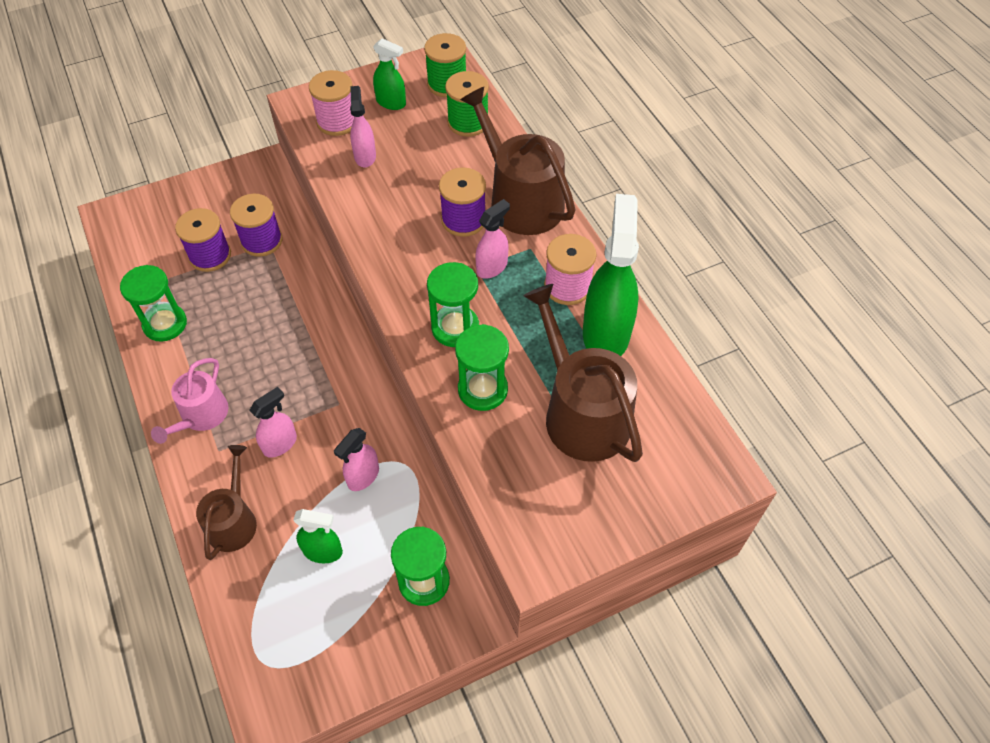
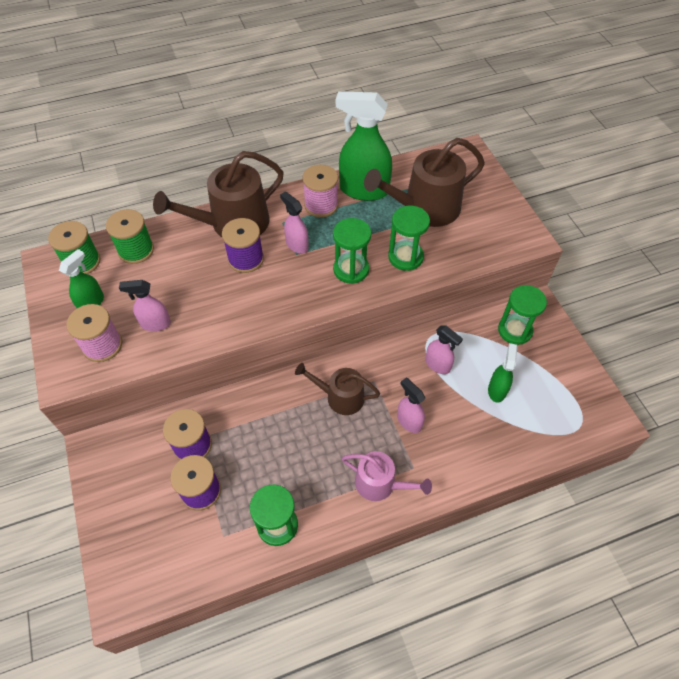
camera: 85 degrees left, 0 degrees up
brown watering can [196,445,257,560] -> brown watering can moved to [295,363,380,415]

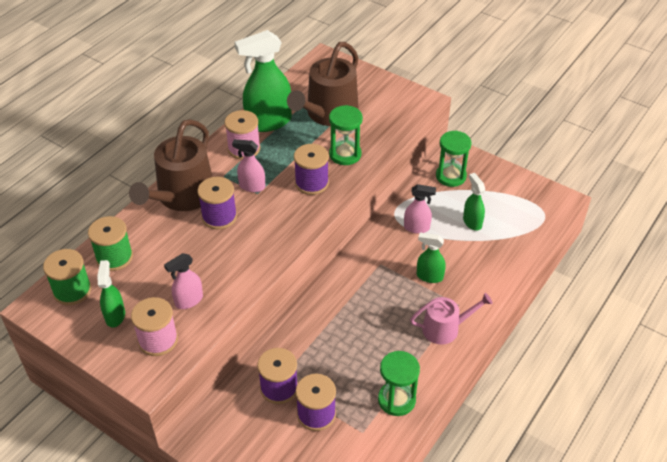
camera: 35 degrees left, 10 degrees down
brown watering can [295,363,380,415] -> none
green hourglass [333,218,371,284] -> purple spool [294,144,329,195]
pink spray bottle [397,378,425,433] -> green spray bottle [417,233,446,283]

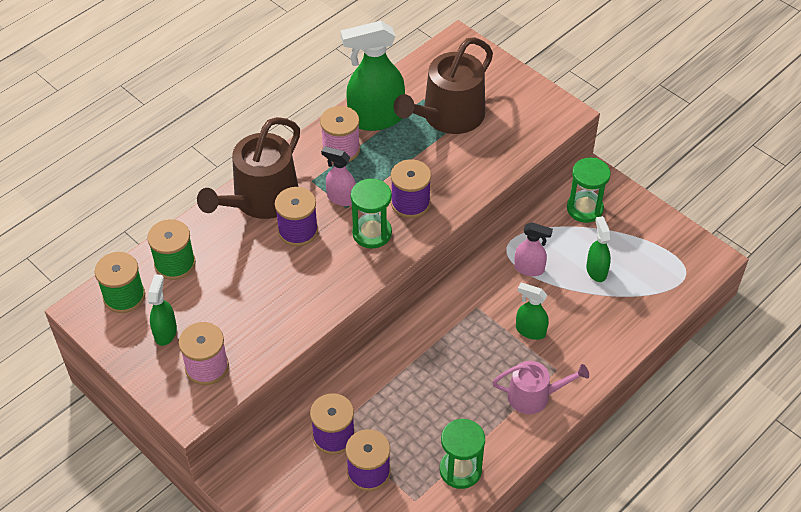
camera: 10 degrees right, 5 degrees up
pink spray bottle [164,253,203,309] -> none
green hourglass [329,105,363,165] -> green hourglass moved to [351,179,392,249]

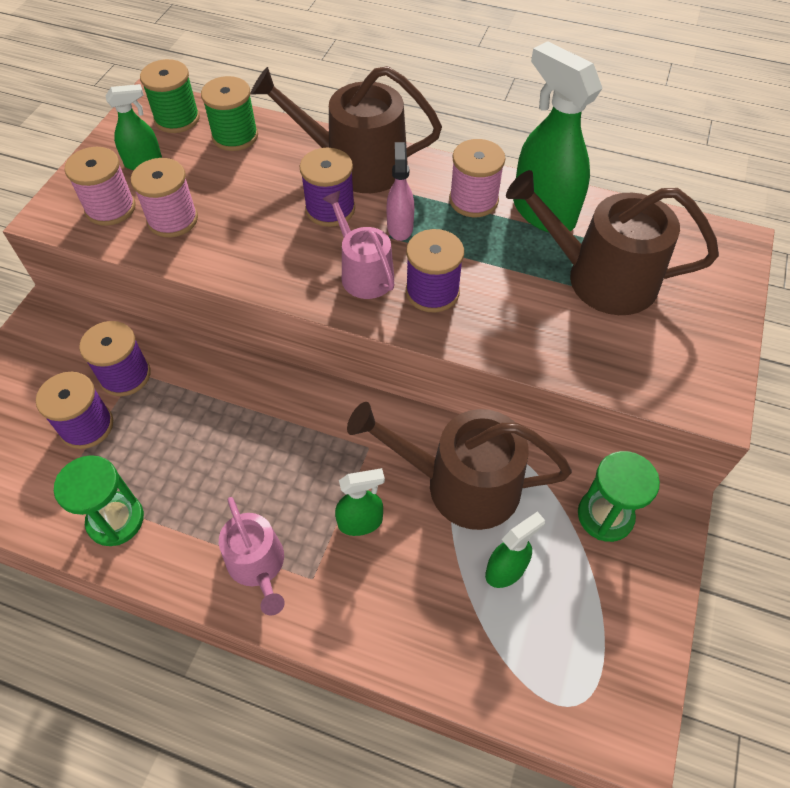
camera: 65 degrees right, 5 degrees up
green hourglass [351,179,392,249] -> pink watering can [323,191,394,299]
pink spray bottle [514,222,553,276] -> brown watering can [347,402,572,530]
green spray bottle [516,283,549,340] -> green spray bottle turned 75 degrees clockwise [335,468,385,536]
none -> pink spool [131,158,198,237]

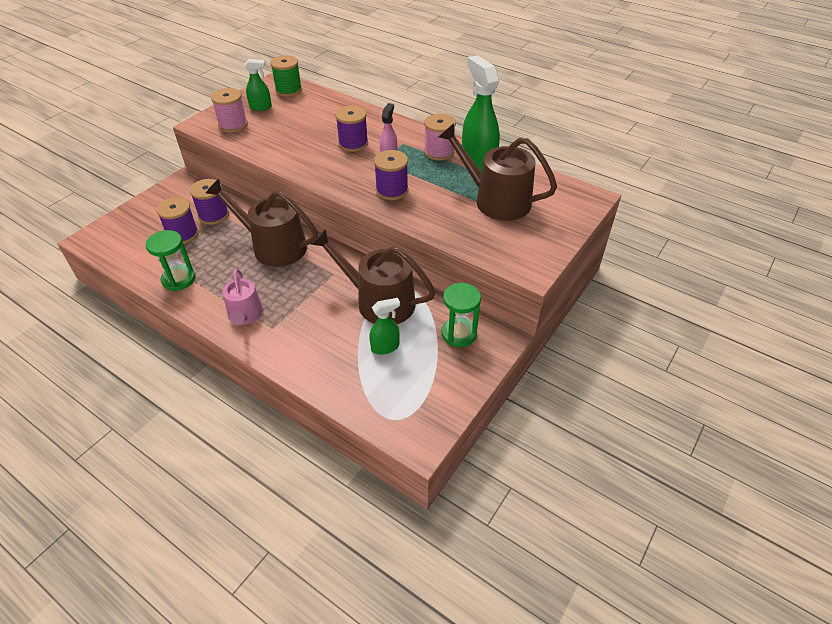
camera: 15 degrees right, 10 degrees down
pink spool [131,158,198,237] -> none
green spool [201,76,258,151] -> none
brown watering can [250,66,442,193] -> brown watering can moved to [206,179,318,267]
pink watering can [323,191,394,299] -> none
green spray bottle [335,468,385,536] -> none

